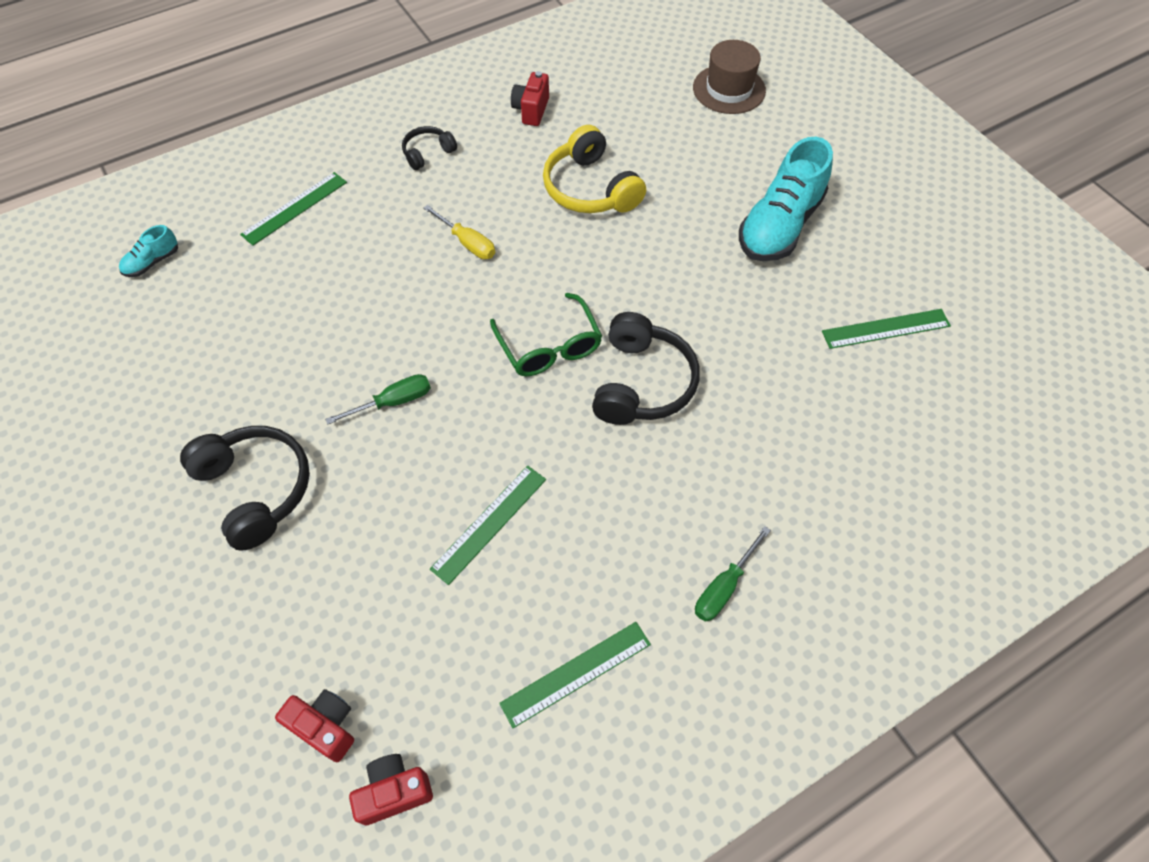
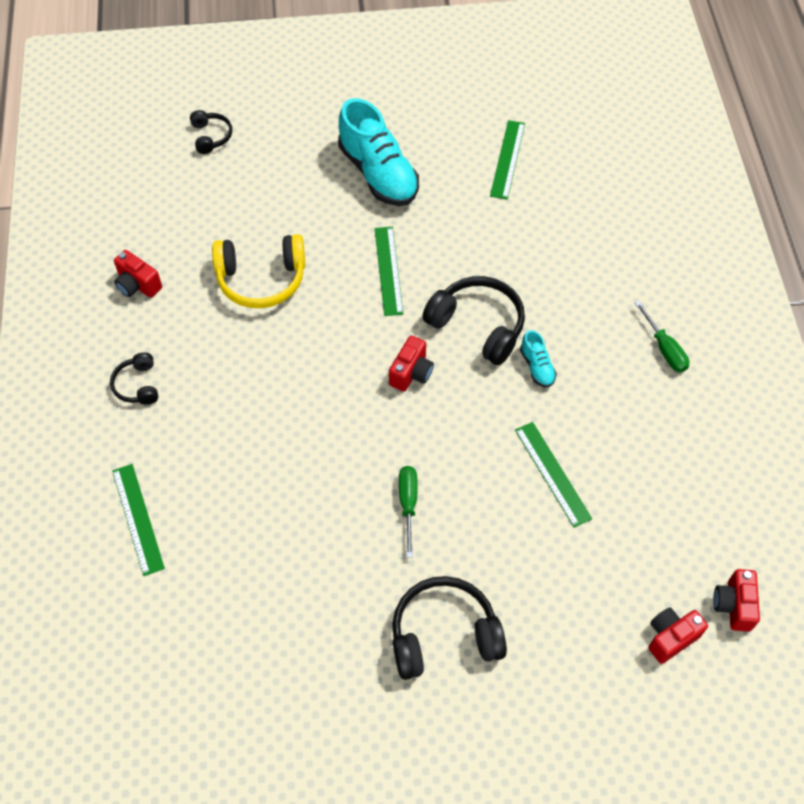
camera: 65 degrees left, 0 degrees up
turquoise shoe [119,225,178,277] -> turquoise shoe moved to [520,330,557,388]
yellow screwdriver [423,205,495,259] -> none
green glasses [490,293,602,376] -> red camera [389,335,434,392]
green ruler [499,622,651,728] -> green ruler moved to [375,227,403,316]
brown hat [693,40,766,114] -> black headphones [190,110,232,154]

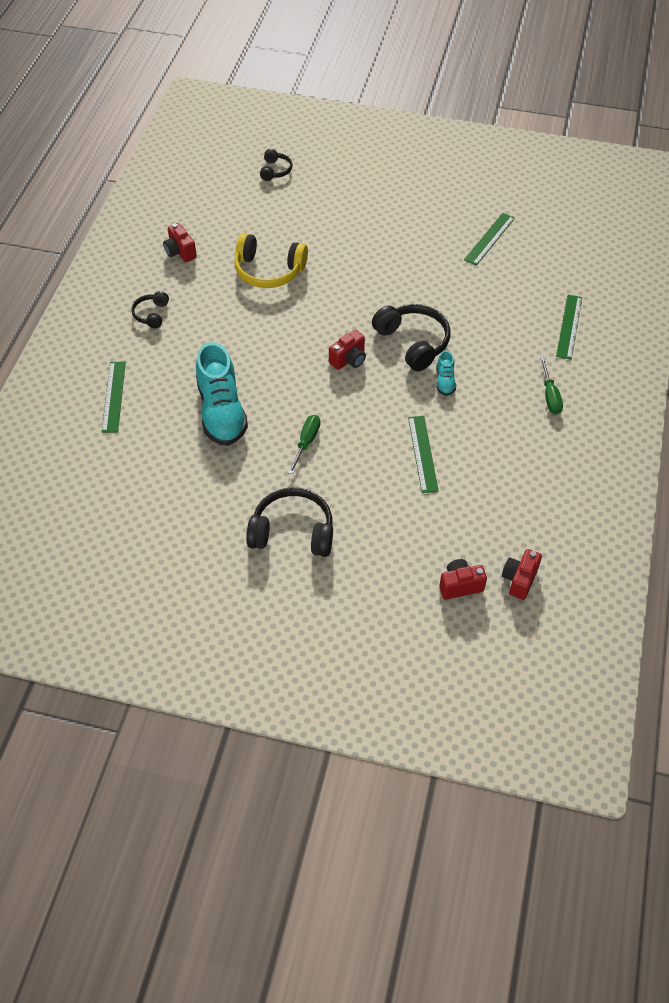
camera: 20 degrees right, 5 degrees down
turquoise shoe [338,98,419,206] -> turquoise shoe moved to [196,342,248,446]
green ruler [375,227,403,316] -> green ruler moved to [556,295,582,360]

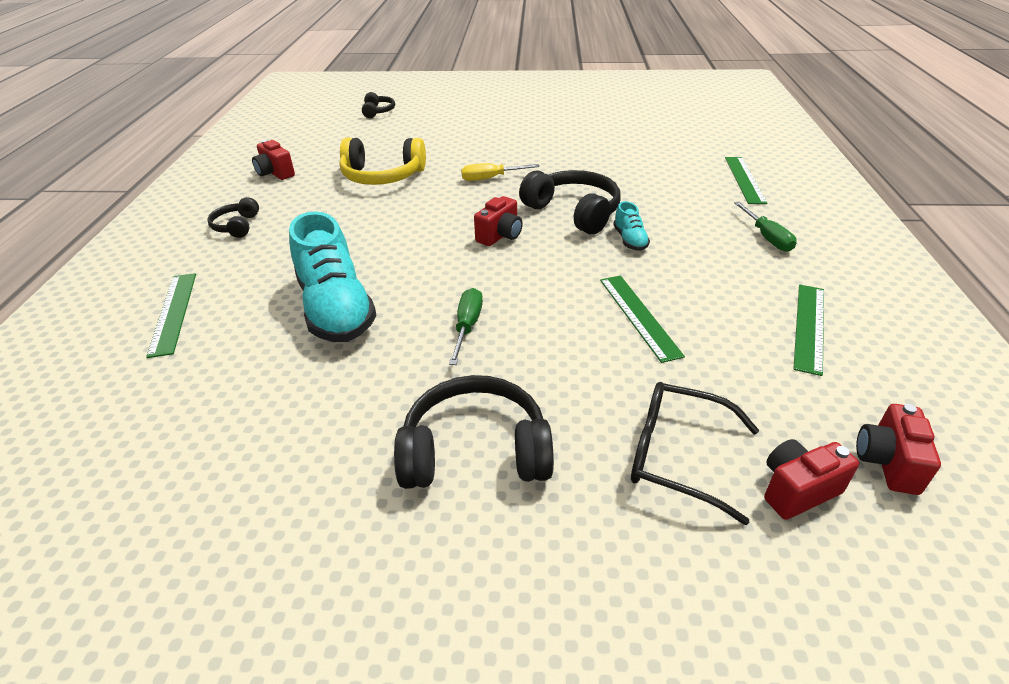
camera: 10 degrees left, 15 degrees down
green ruler [464,213,515,265] -> green ruler moved to [793,285,824,376]
none -> yellow screwdriver [461,163,540,181]
none -> black glasses [631,382,759,525]

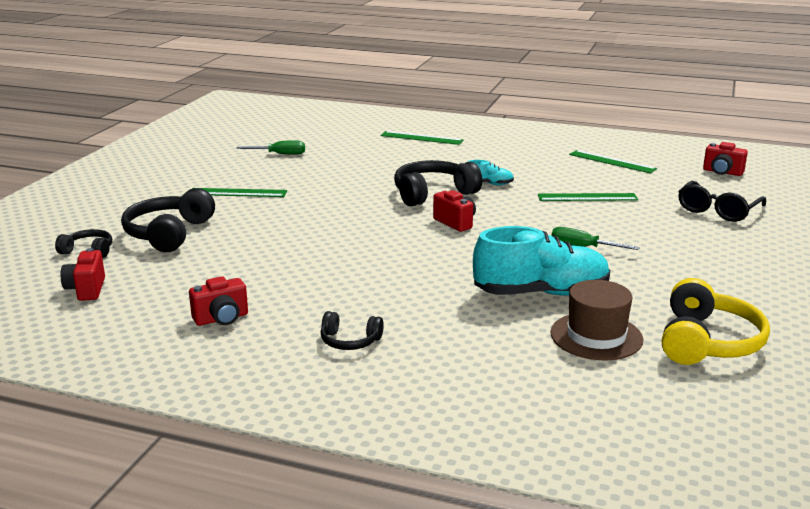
camera: 75 degrees left, 15 degrees down
green ruler [146,273,196,358] -> green ruler moved to [192,188,287,197]
yellow headphones [339,138,426,185] -> yellow headphones moved to [662,278,770,365]
black headphones [394,375,554,489] -> black headphones moved to [121,188,215,252]
yellow screwdriver [461,163,540,181] -> none
green screwdriver [734,201,797,252] -> green screwdriver moved to [236,140,305,155]
red camera [764,439,859,520] -> red camera moved to [61,248,105,301]
none -> brown hat [550,280,644,361]

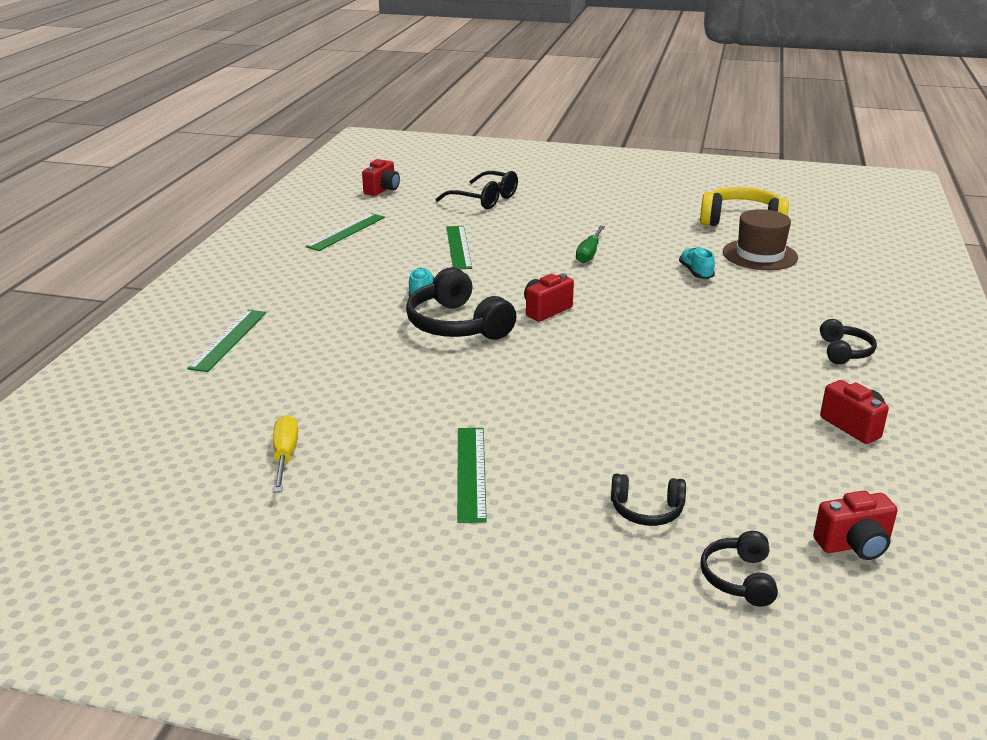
camera: 95 degrees left, 5 degrees up
black headphones [121,188,215,252] -> black headphones [611,474,686,526], size x0.54
green screwdriver [236,140,305,155] -> yellow screwdriver [273,415,298,492]
turquoise shoe [473,226,610,296] -> turquoise shoe [679,247,715,279], size x0.45

